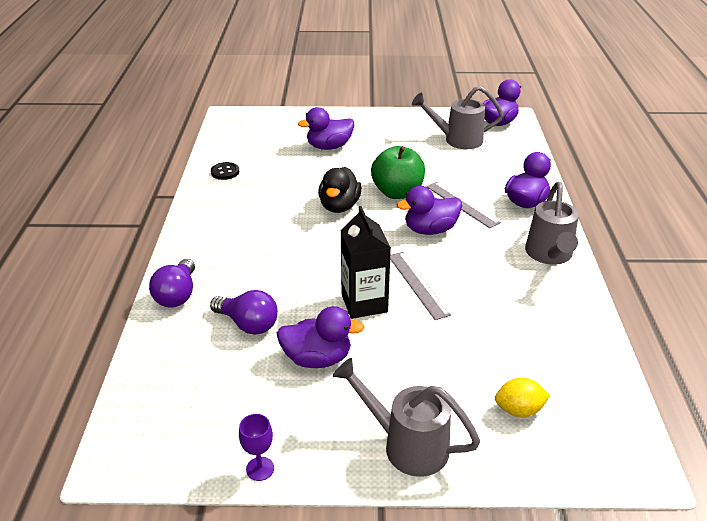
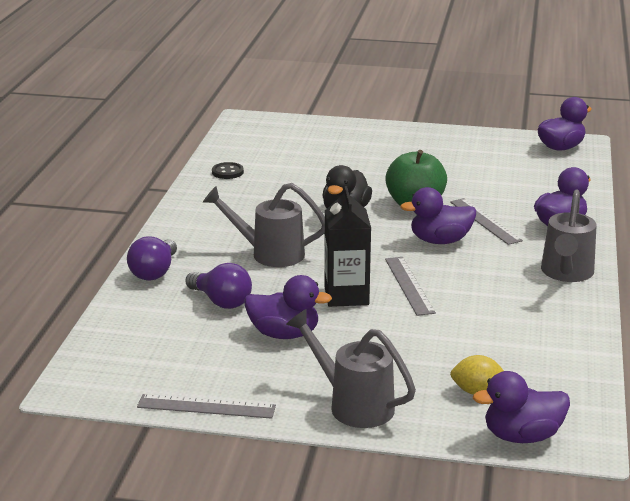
camera: 10 degrees right, 10 degrees down
purple goblet [239,414,274,481] -> grey ruler [137,394,276,419]
purple duck [298,107,354,150] -> purple duck moved to [473,371,570,443]
grey watering can [412,86,503,149] -> grey watering can moved to [203,183,325,267]

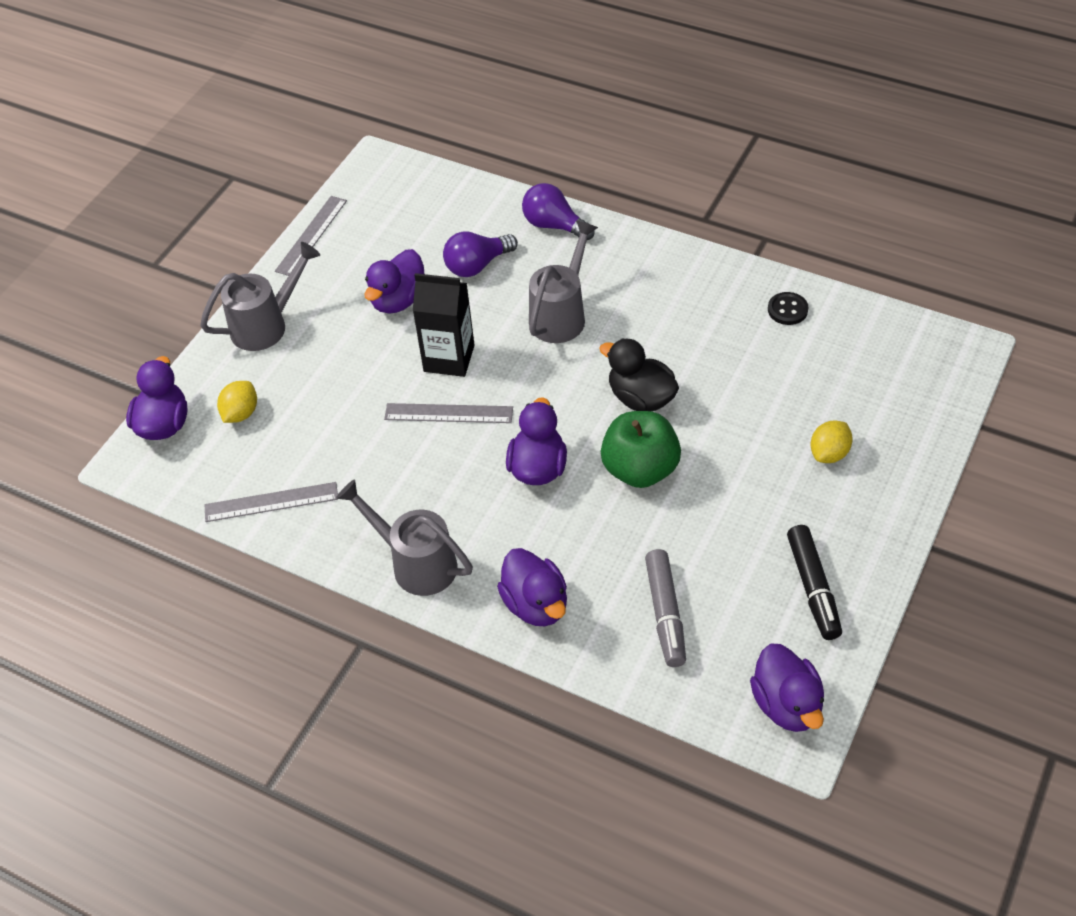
camera: 110 degrees right, 25 degrees up
grey ruler [450,198,523,245] -> grey ruler moved to [205,482,338,522]
none -> grey marker [645,549,686,667]
none -> black marker [787,525,842,640]
none -> yellow lemon [810,420,853,463]

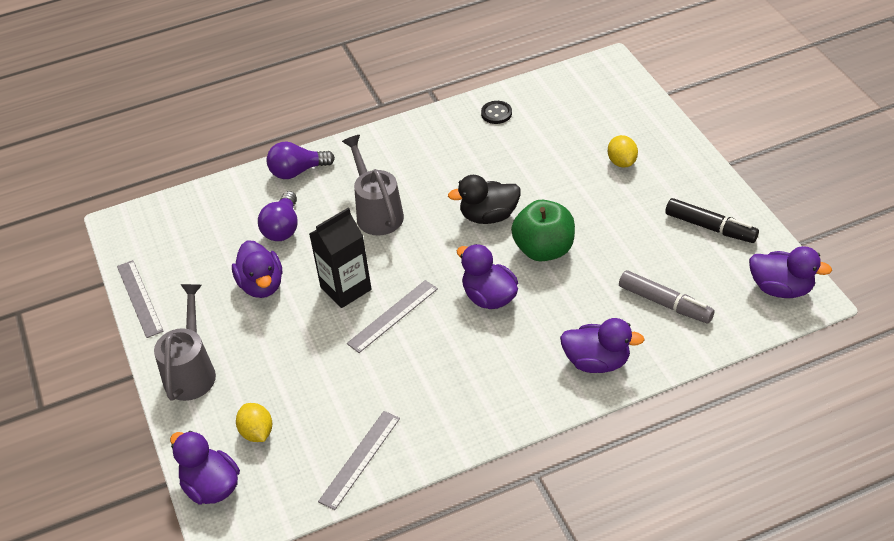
camera: 50 degrees left, 5 degrees down
grey watering can [336,479,473,596] -> none

